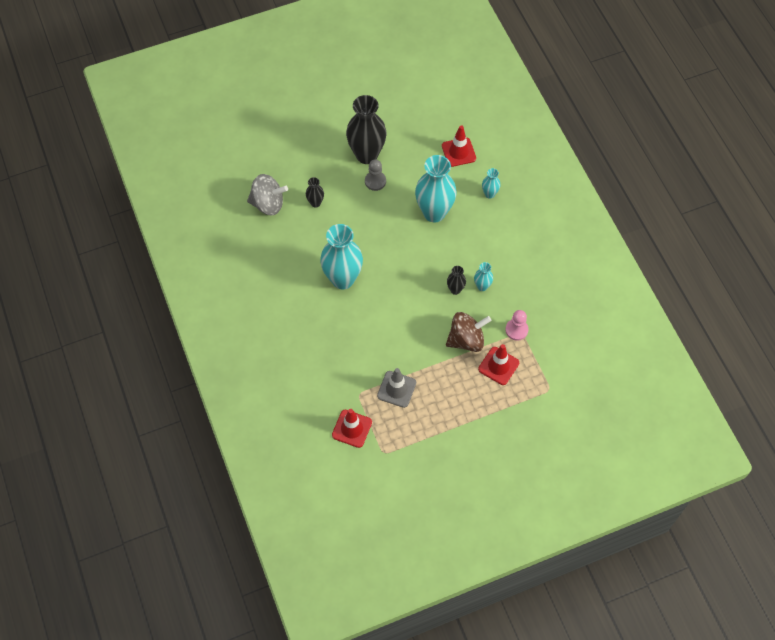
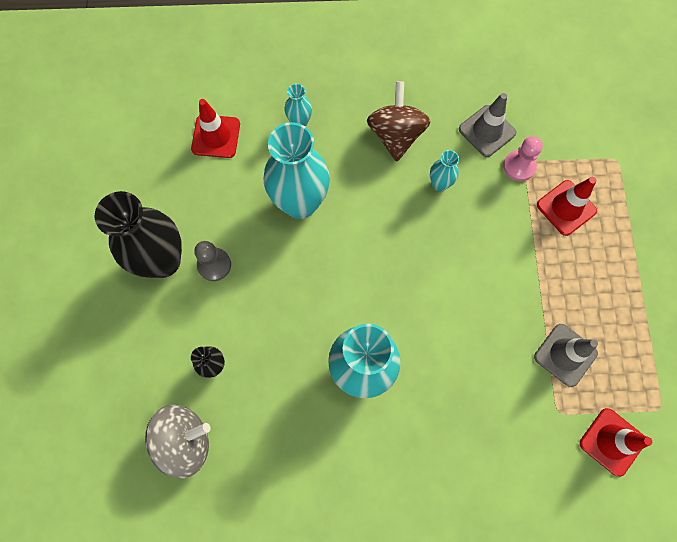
camera: 70 degrees left, 10 degrees up
grey spinning top [247,174,288,215] -> grey spinning top turned 45 degrees clockwise [145,405,211,479]
brown spinning top [446,312,492,352] -> brown spinning top moved to [367,81,431,162]
black vase [447,266,466,295] -> none
none -> grey traffic cone [459,93,516,157]

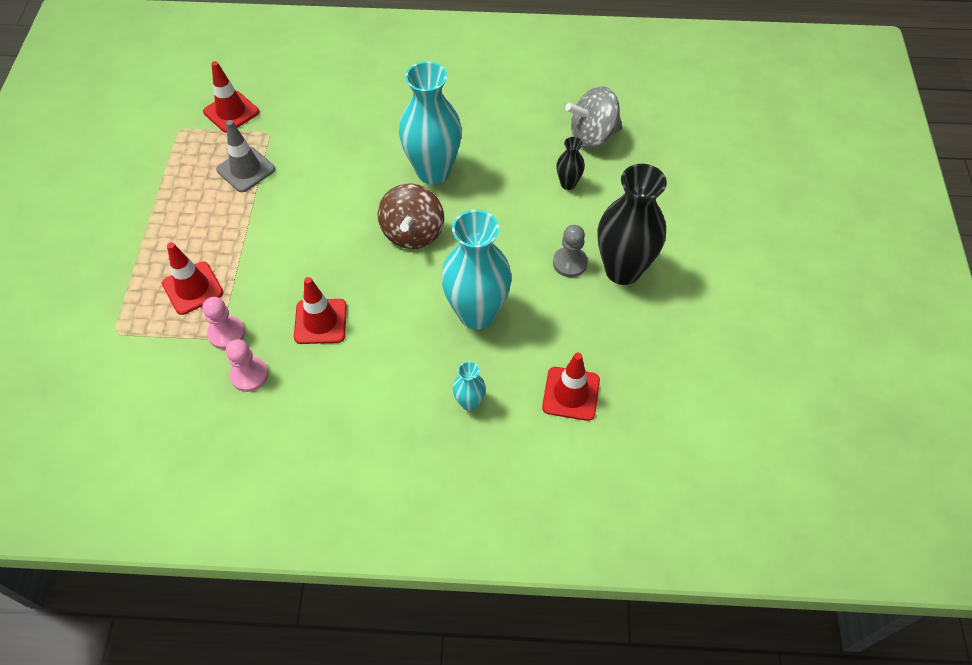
camera: 175 degrees left, 15 degrees down
brown spinning top [367,81,431,162] -> brown spinning top moved to [378,184,444,249]
turquoise vase [430,150,459,191] -> red traffic cone [294,277,347,344]
grey traffic cone [459,93,516,157] -> pink pawn [226,339,268,392]

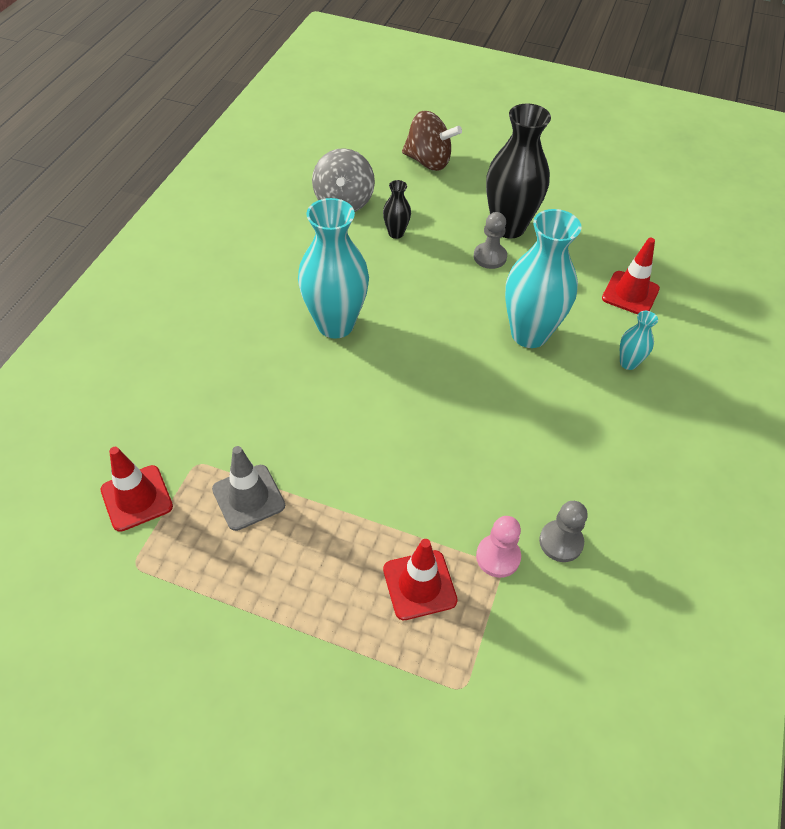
camera: 75 degrees left, 5 degrees down
pink pawn [226,339,268,392] -> grey pawn [539,501,587,562]
red traffic cone [294,277,347,344] -> none
brown spinning top [378,184,444,249] -> brown spinning top moved to [402,111,462,171]

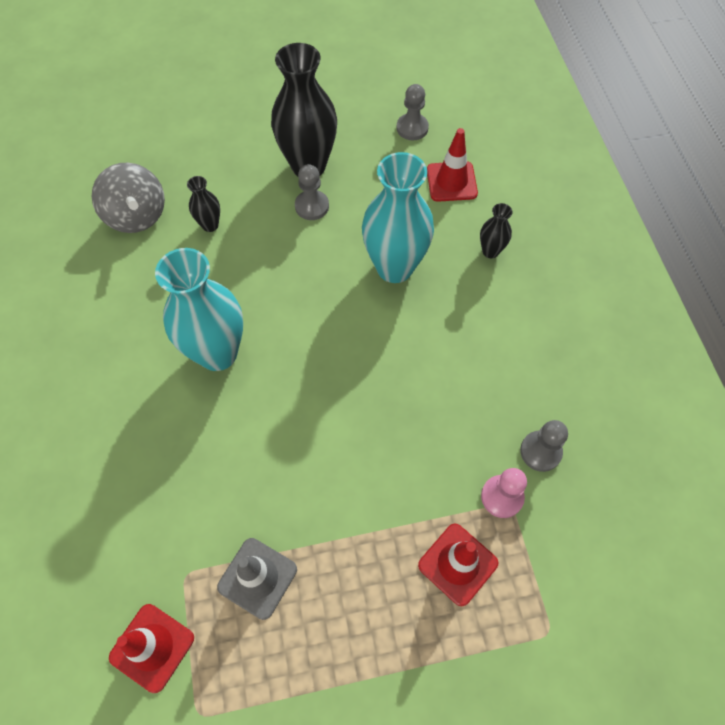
camera: 30 degrees left, 10 degrees up
brown spinning top [402,111,462,171] -> none
turquoise vase [620,311,658,370] -> black vase [480,203,513,258]
none -> grey pawn [396,84,429,140]

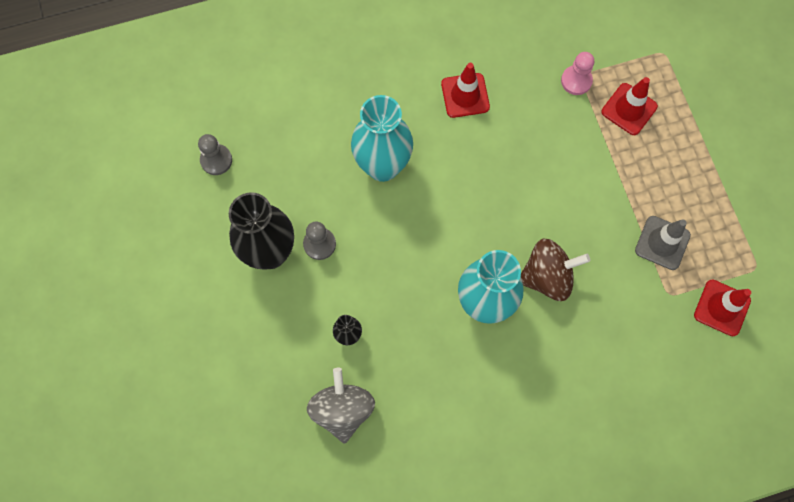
camera: 95 degrees left, 10 degrees up
grey spinning top [92,163,165,233] -> grey spinning top turned 60 degrees counterclockwise [307,368,375,443]
red traffic cone [427,128,478,202] -> red traffic cone moved to [441,63,490,118]
black vase [480,203,513,258] -> none
grey pawn [520,420,568,472] -> none
none -> brown spinning top [521,239,590,301]

